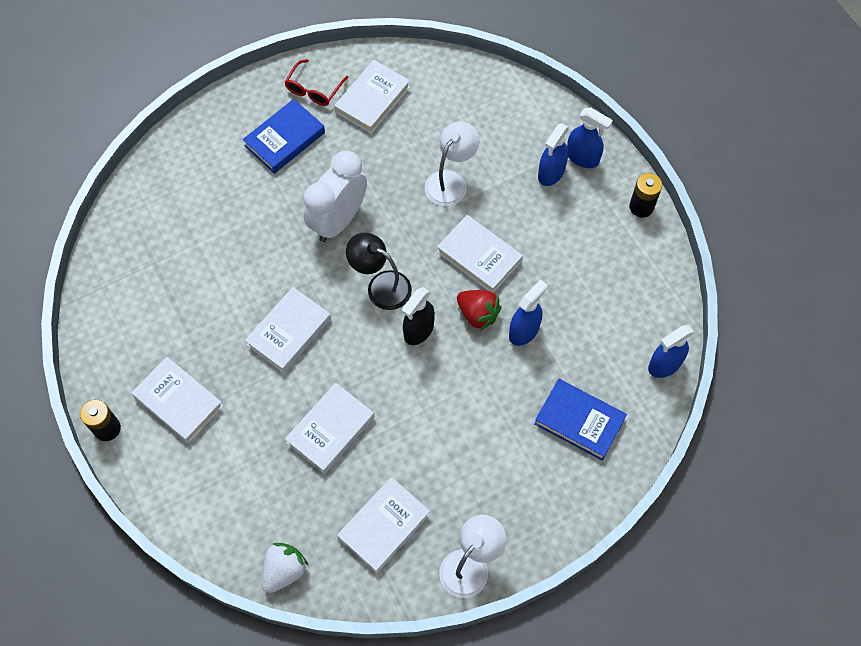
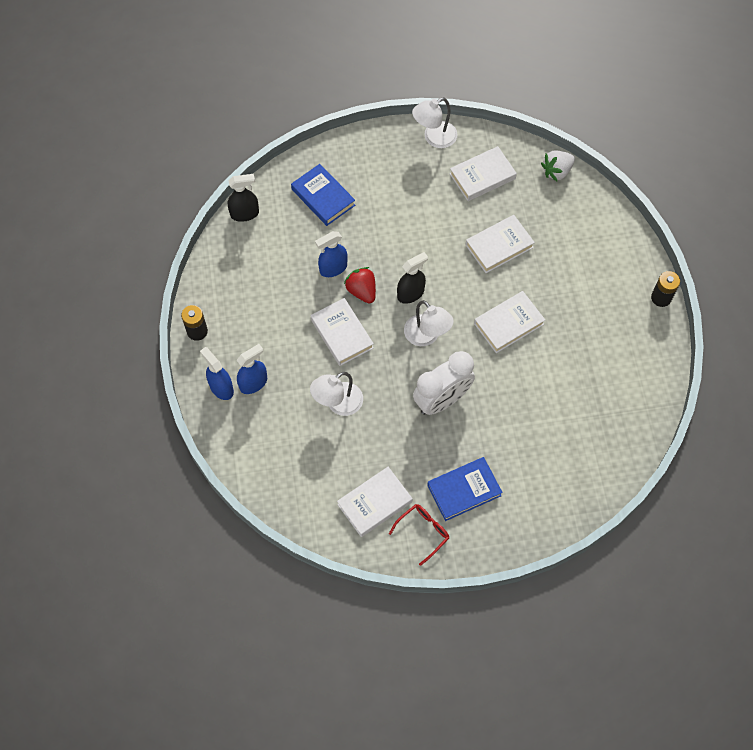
camera: 160 degrees left, 0 degrees up
white book [131,357,223,443] -> none
black lamp [346,232,412,310] -> white lamp [404,300,454,346]
blue spray bottle [648,325,694,378] -> black spray bottle [228,174,259,222]

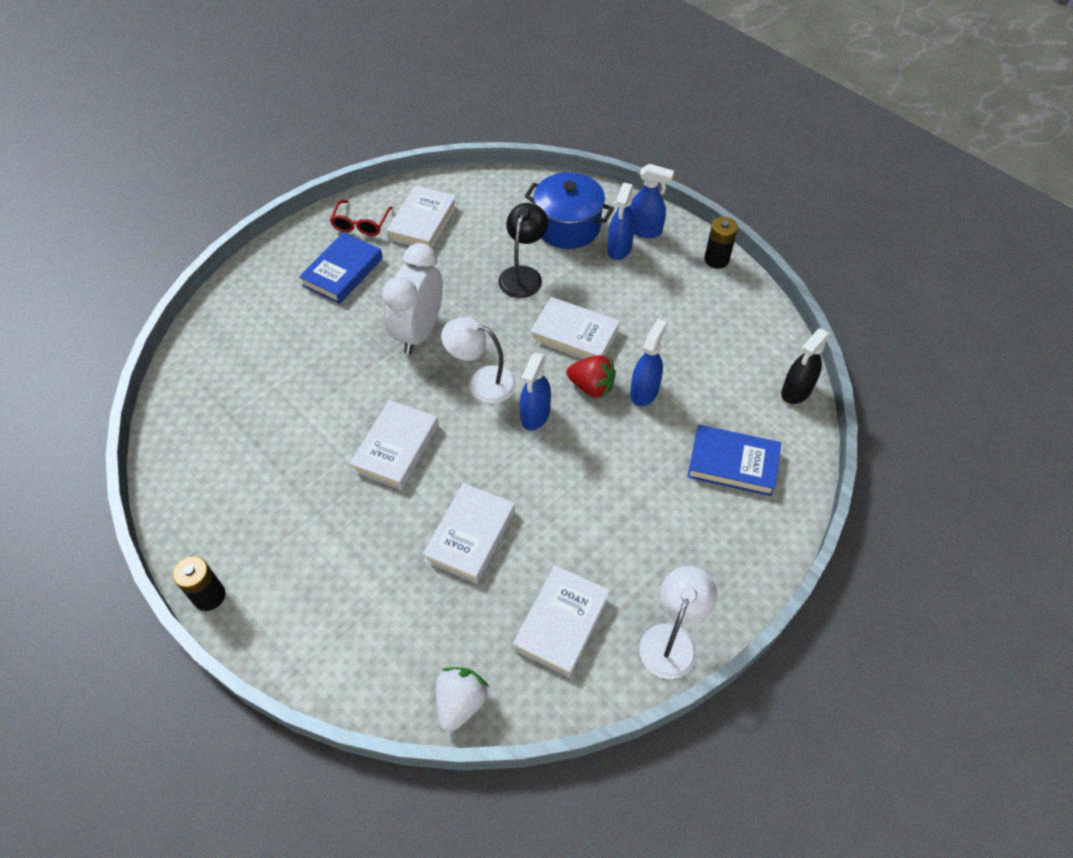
camera: 145 degrees right, 10 degrees down
white lamp [310,372,363,416] -> black lamp [498,203,548,298]
black spray bottle [397,252,428,304] -> blue spray bottle [520,352,551,430]
none -> blue pot [525,172,614,249]

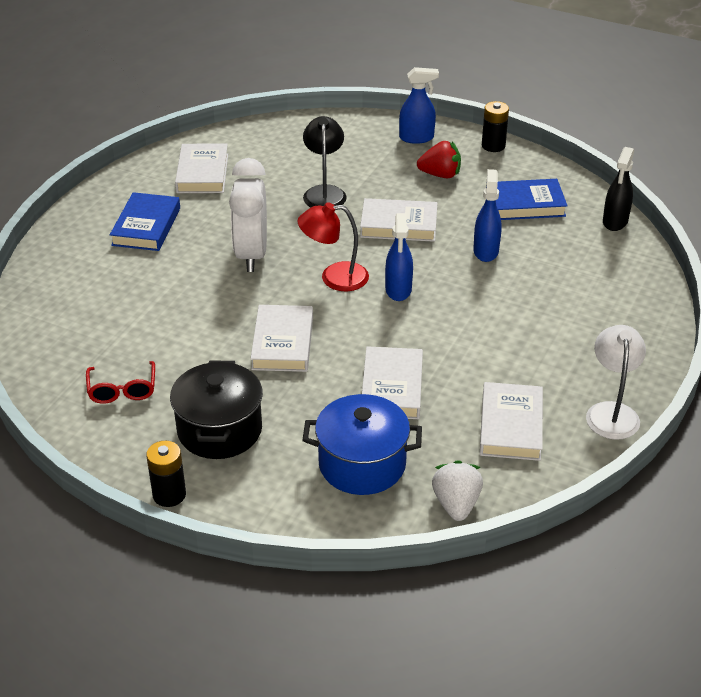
camera: 20 degrees left, 15 degrees down
red glasses [330,200,393,236] -> red glasses moved to [86,361,155,404]
white lamp [441,317,516,404] -> red lamp [298,202,369,291]
blue pot [525,172,614,249] -> blue pot moved to [302,394,422,495]
red strawberry [566,355,616,399] -> red strawberry moved to [417,141,461,178]
blue spray bottle [607,183,635,260] -> none
blue book [687,425,781,496] -> blue book moved to [486,179,568,220]
none -> black pot [170,361,263,459]

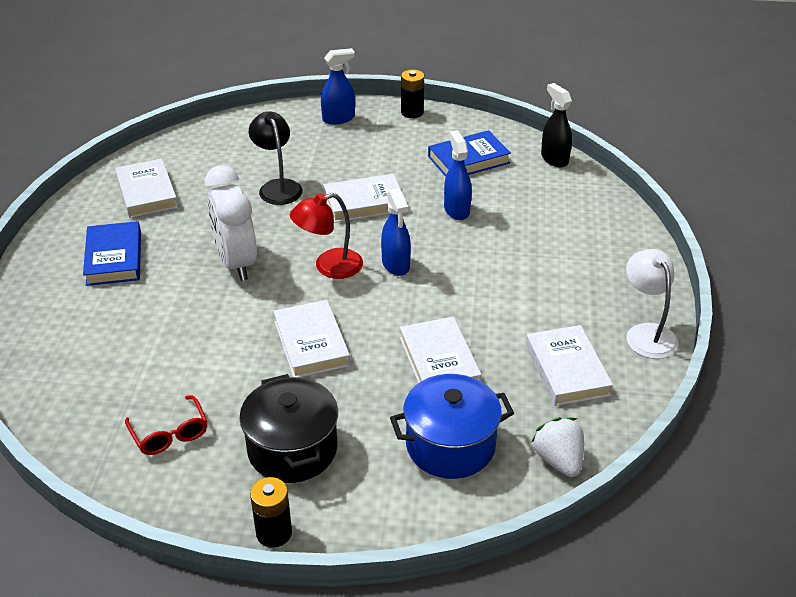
camera: 20 degrees left, 0 degrees up
red strawberry [417,141,461,178] -> none
black spray bottle [603,147,634,231] -> black spray bottle turned 150 degrees clockwise [541,83,572,167]

